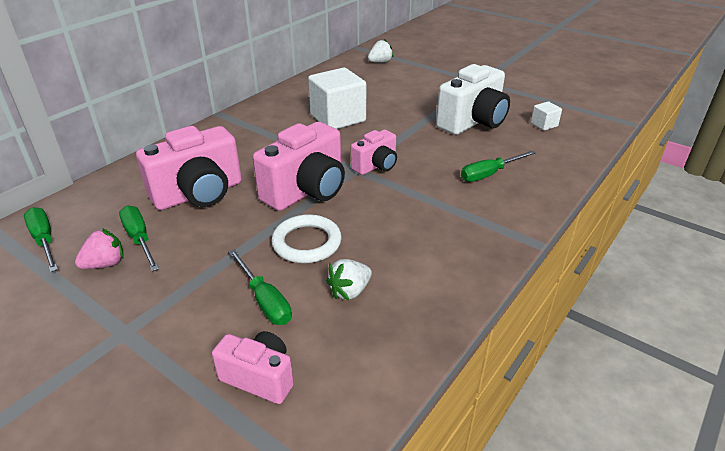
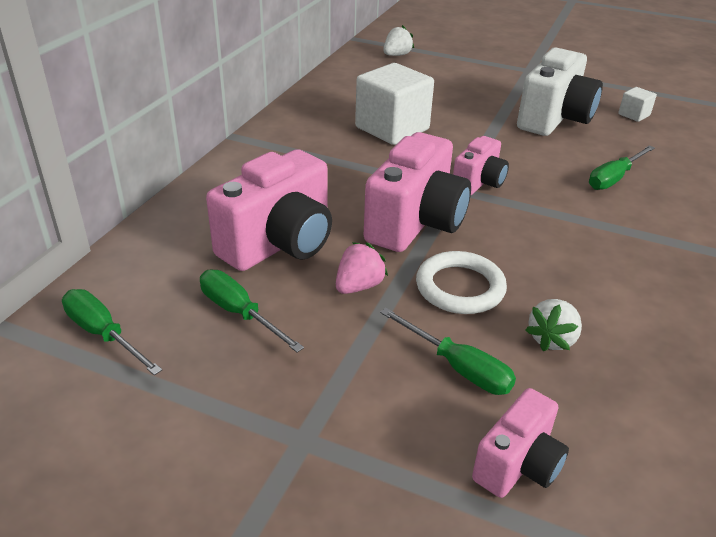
camera: 15 degrees left, 0 degrees up
pink strawberry [75,228,124,269] -> pink strawberry moved to [336,242,388,294]
pink camera [212,331,294,404] -> pink camera turned 120 degrees clockwise [472,388,569,498]

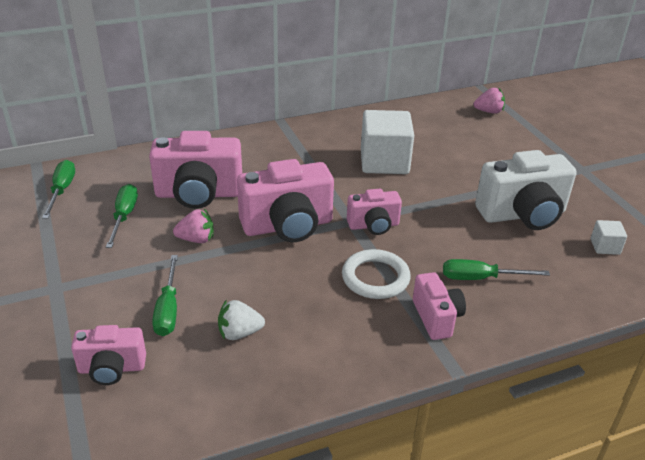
camera: 45 degrees right, 0 degrees up
white strawberry [383,25,414,56] -> pink strawberry [474,88,505,114]
white ring [416,251,507,314] -> white ring moved to [342,249,411,299]
none -> pink camera [413,272,466,340]

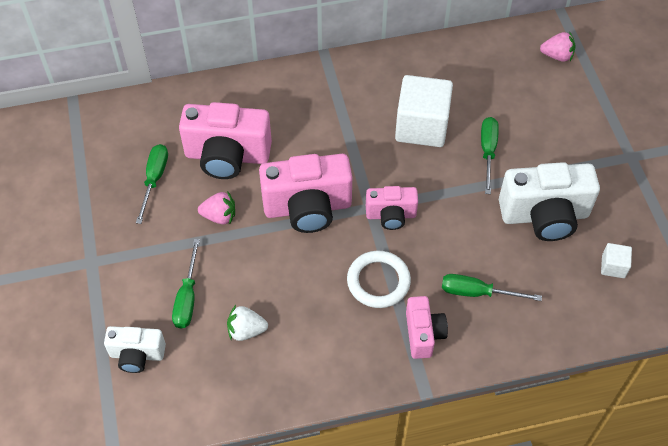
camera: 10 degrees right, 20 degrees up
green screwdriver [42,160,75,219] -> green screwdriver moved to [481,117,499,194]
pink camera [71,325,146,385] -> white camera [104,326,166,373]

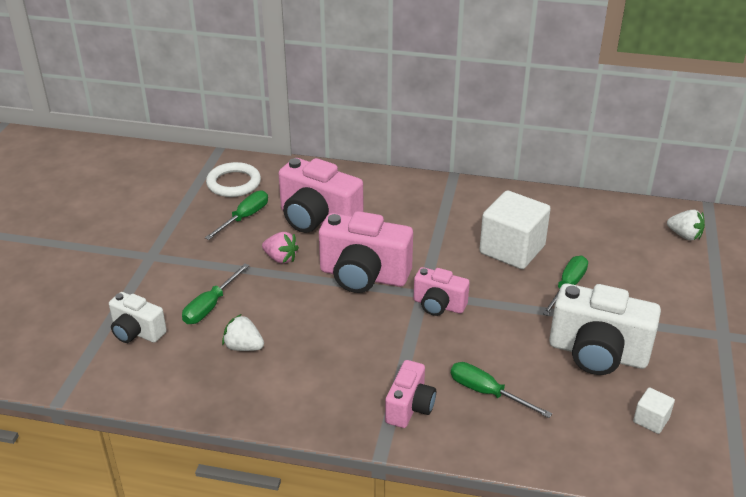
camera: 25 degrees right, 20 degrees down
white ring [347,250,411,308] -> white ring moved to [206,162,261,197]
pink strawberry [540,32,575,62] -> white strawberry [667,210,705,240]

